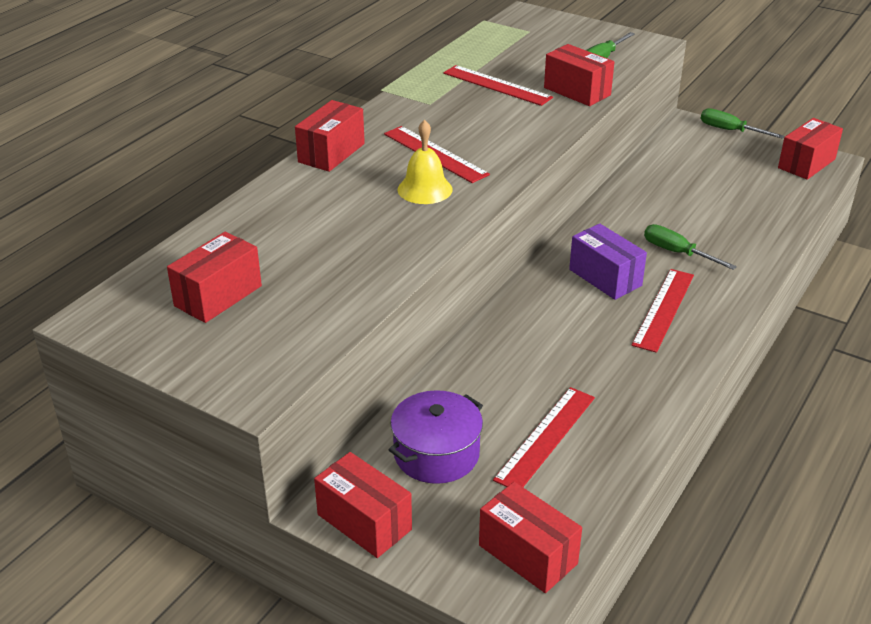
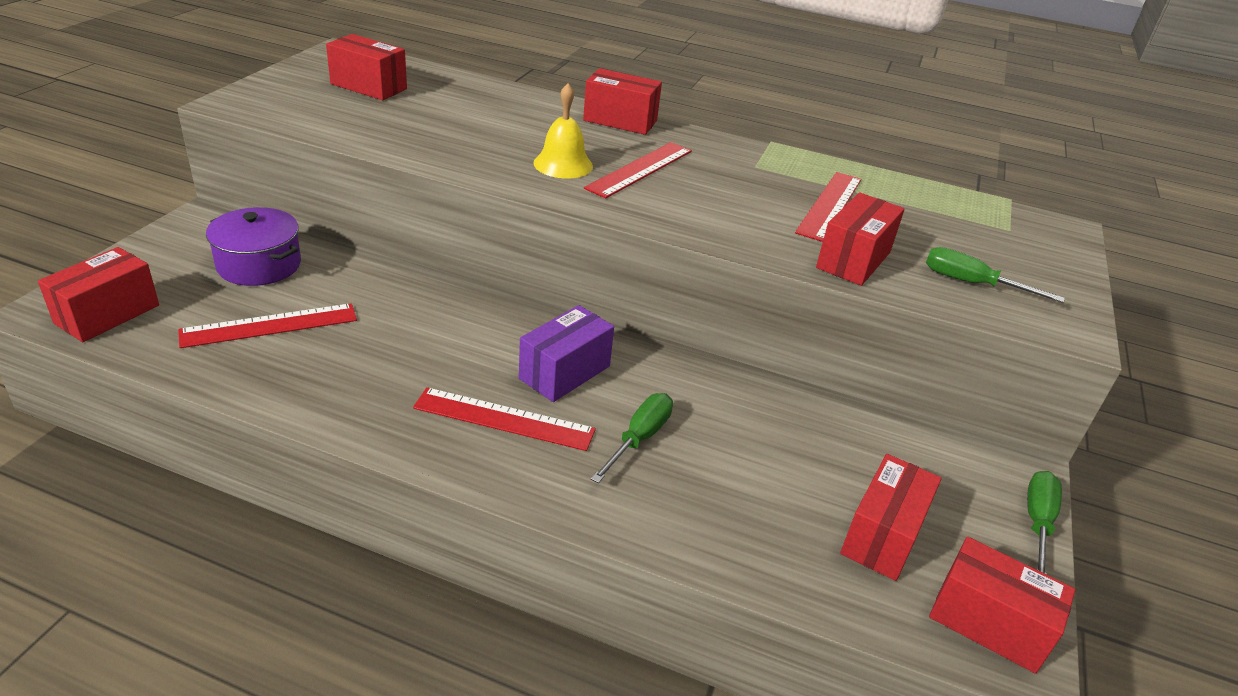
camera: 75 degrees right, 0 degrees up
red box [314,452,412,558] -> red box moved to [840,454,942,581]
red ruler [493,387,595,487] -> red ruler turned 45 degrees counterclockwise [178,303,357,348]

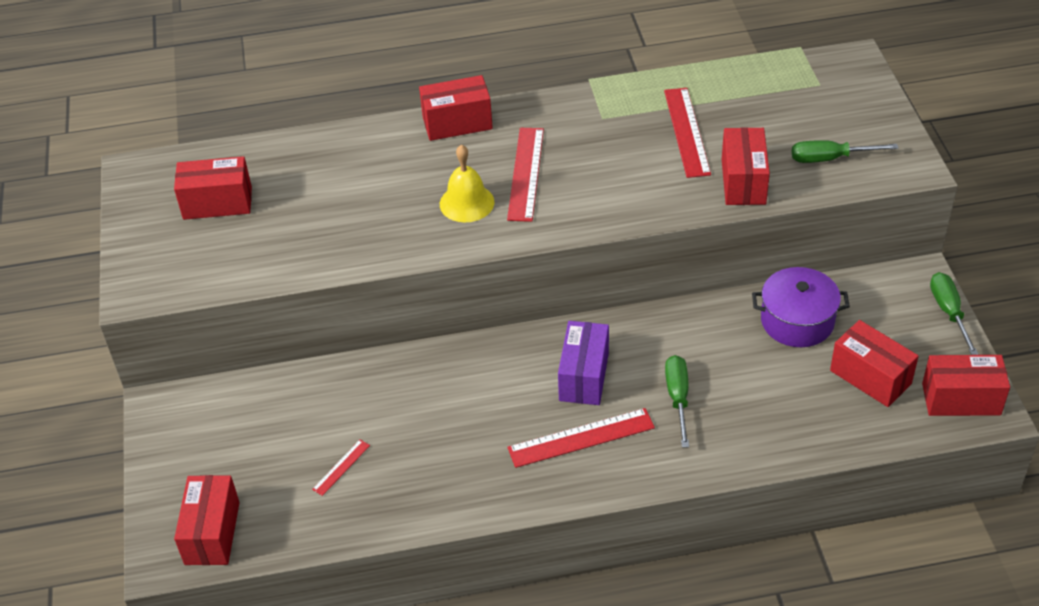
camera: 25 degrees left, 10 degrees up
red ruler [178,303,357,348] -> red ruler [312,440,370,496], size x0.50
purple pot [206,207,301,286] -> purple pot moved to [752,267,850,347]
red box [840,454,942,581] -> red box turned 45 degrees counterclockwise [830,320,919,407]

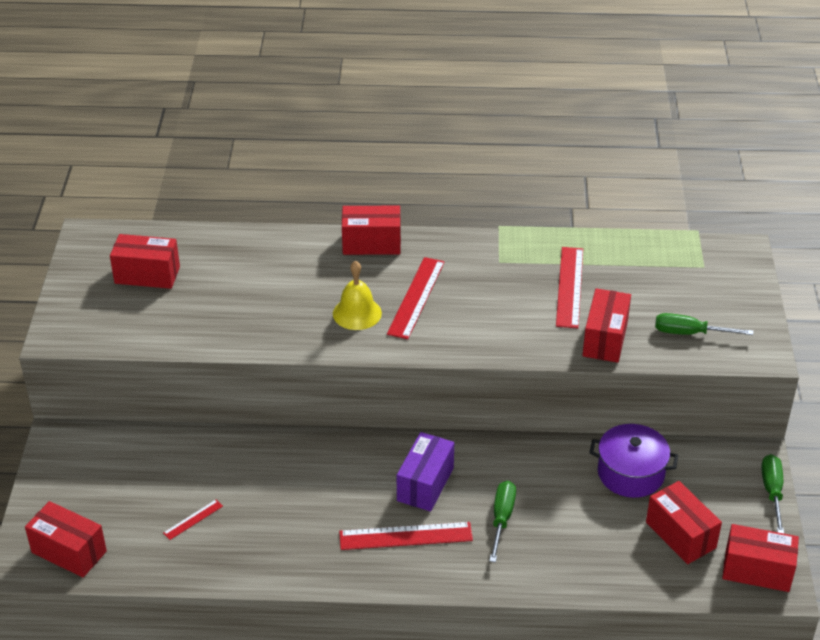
camera: 10 degrees right, 5 degrees down
red box [174,475,240,565] -> red box turned 75 degrees counterclockwise [25,501,107,577]

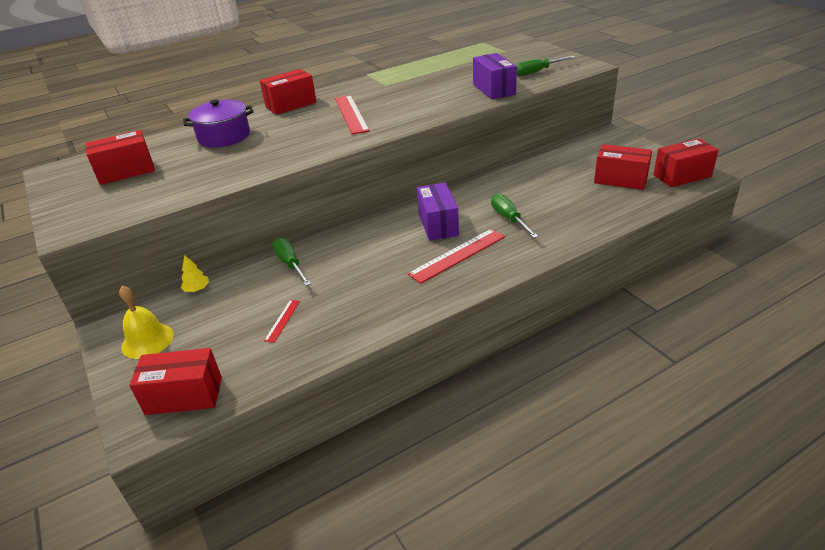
camera: 30 degrees left, 5 degrees down
yellow bell [333,261,382,330] -> yellow bell moved to [119,286,174,359]
red ruler [556,247,583,328] -> none
red box [582,288,631,363] -> purple box [473,53,517,100]
purple pot [589,424,678,498] -> purple pot moved to [183,99,253,148]
green screwdriver [761,454,784,533] -> green screwdriver moved to [272,237,311,286]
none -> yellow tree [181,255,209,292]

